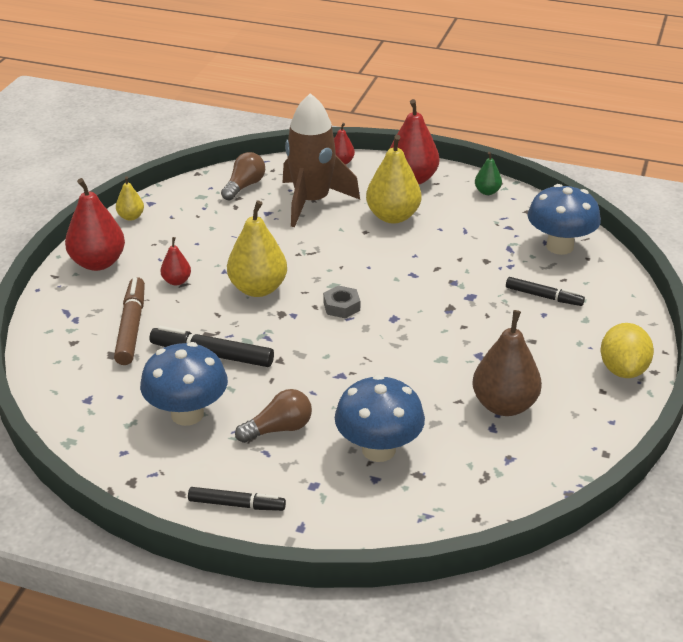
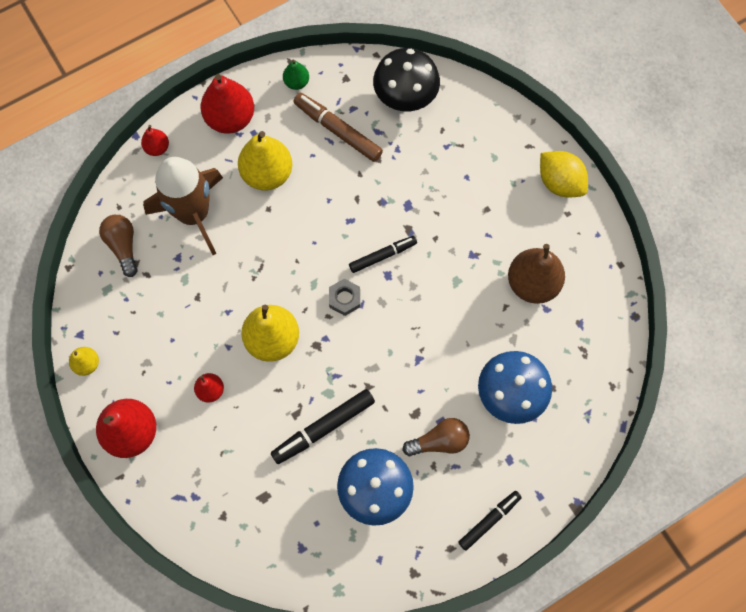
camera: 50 degrees left, 35 degrees up
brown marker [114,277,145,365] -> brown marker moved to [293,93,383,162]
brown light bulb [235,389,312,443] -> brown light bulb turned 60 degrees clockwise [402,418,470,456]
black marker [506,277,585,306] -> black marker moved to [349,236,417,273]
blue mushroom [527,184,601,255] -> black mushroom [373,48,440,111]

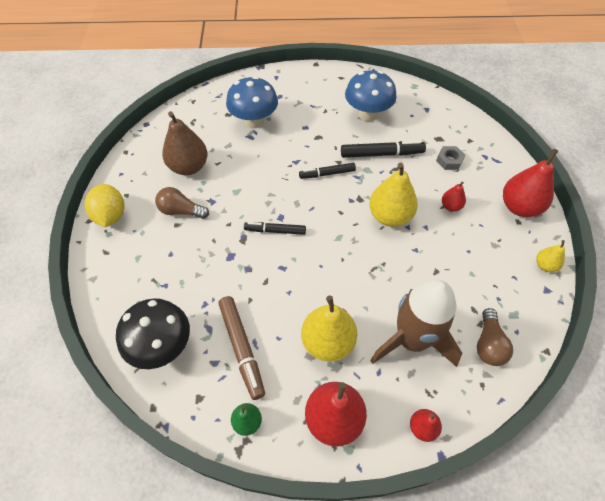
camera: 150 degrees left, 15 degrees down
grey nut [329,279,360,316] -> grey nut moved to [436,146,465,170]
brown light bulb [402,418,470,456] -> brown light bulb moved to [155,187,209,219]
black marker [458,491,522,551] -> black marker moved to [299,163,356,179]

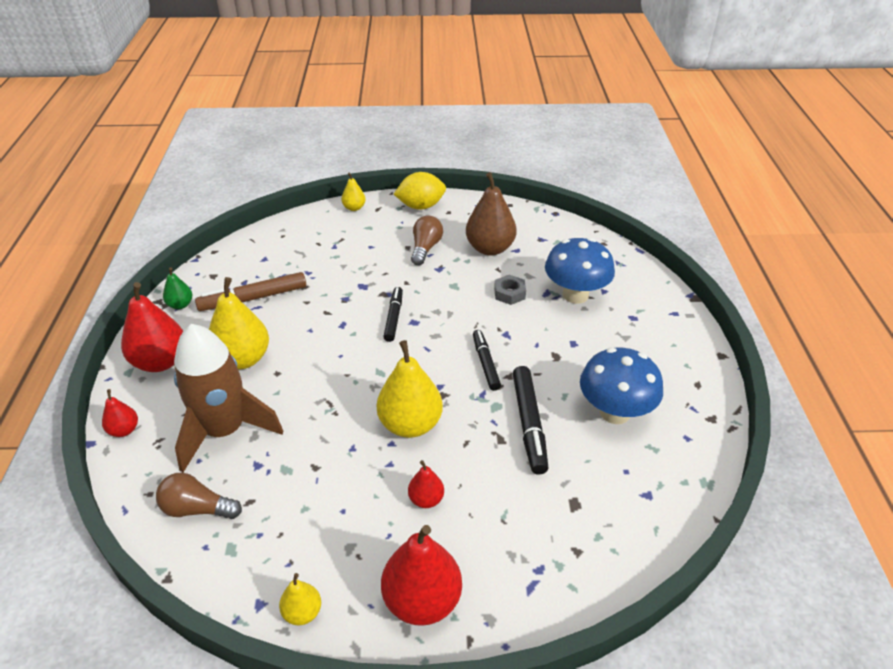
camera: 90 degrees right, 15 degrees down
black mushroom [116,298,190,369] -> none
grey nut [436,146,465,170] -> grey nut moved to [494,275,526,305]
none -> yellow pear [341,173,366,211]

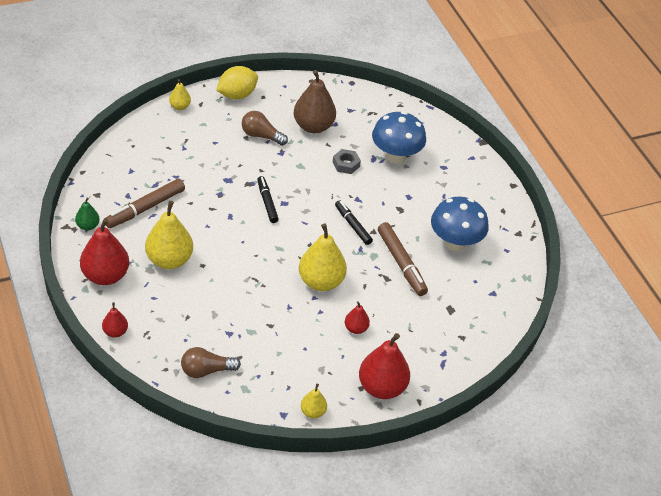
camera: 25 degrees left, 5 degrees up
brown rocket [174,324,283,472] -> none
brown light bulb [411,215,443,265] -> brown light bulb turned 60 degrees counterclockwise [242,111,288,146]
black marker [513,366,548,475] -> brown marker [378,222,428,296]

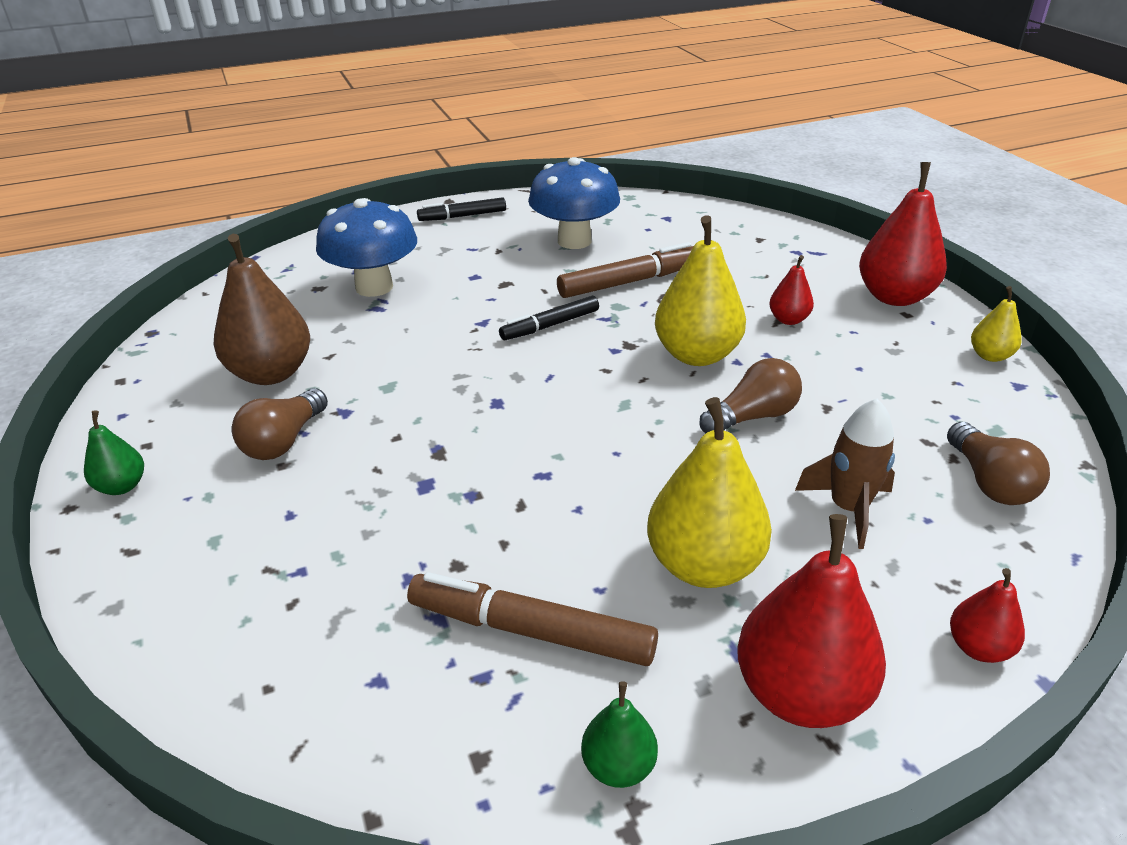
camera: 85 degrees left, 10 degrees down
brown marker [106,179,185,228] -> brown marker turned 150 degrees clockwise [407,572,658,666]
yellow pear [169,79,191,110] -> none
yellow lemon [216,66,258,99] -> green pear [84,410,144,495]
black marker [257,176,279,223] -> black marker moved to [417,197,506,221]
grey nut [333,149,361,174] -> none
none -> brown light bulb [699,358,802,433]
none -> brown rocket [795,399,895,549]

